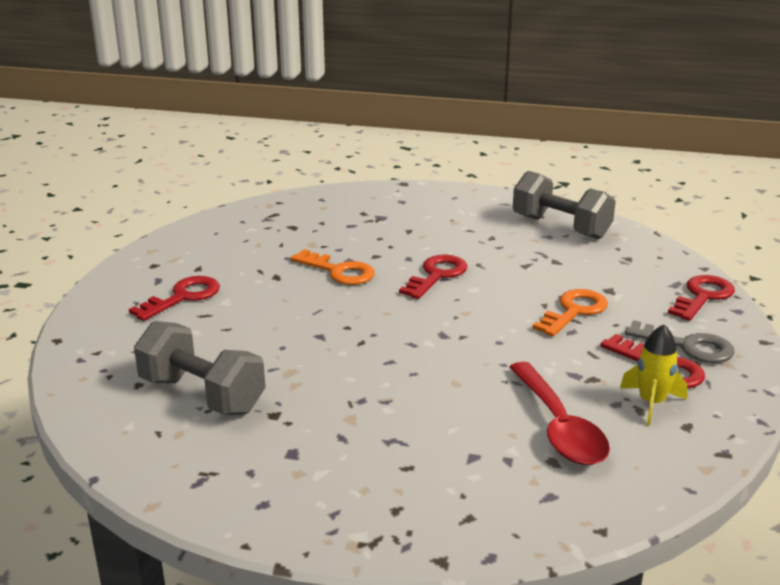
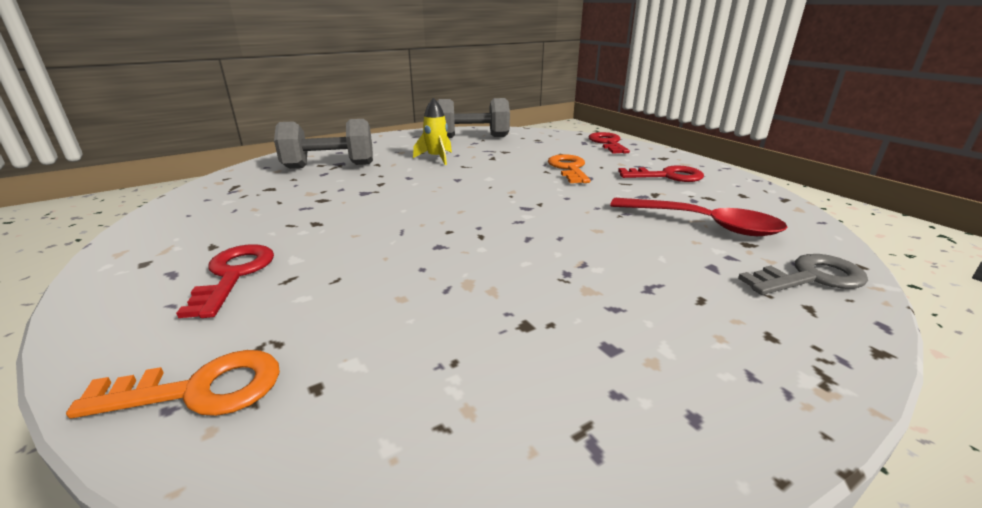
camera: 45 degrees left, 0 degrees up
grey dumbbell [134,321,265,415] -> grey dumbbell moved to [274,119,373,169]
orange key [291,249,375,285] -> orange key moved to [66,350,280,419]
red key [399,255,467,299] -> none
yellow rocket [620,324,687,425] -> yellow rocket moved to [413,98,452,165]
grey key [625,320,734,363] -> grey key moved to [738,254,868,295]

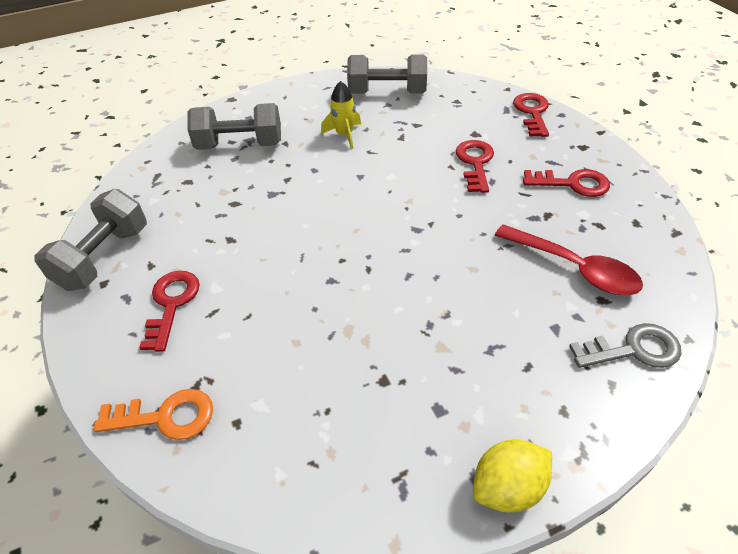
camera: 10 degrees right, 20 degrees up
orange key [548,154,591,183] -> red key [456,140,494,193]
none -> grey dumbbell [34,189,147,291]
none -> yellow lemon [473,439,552,513]

